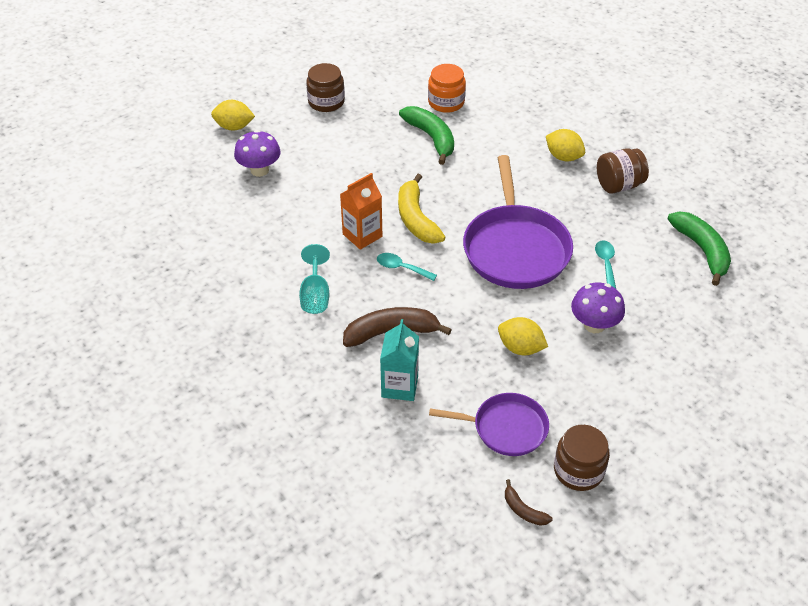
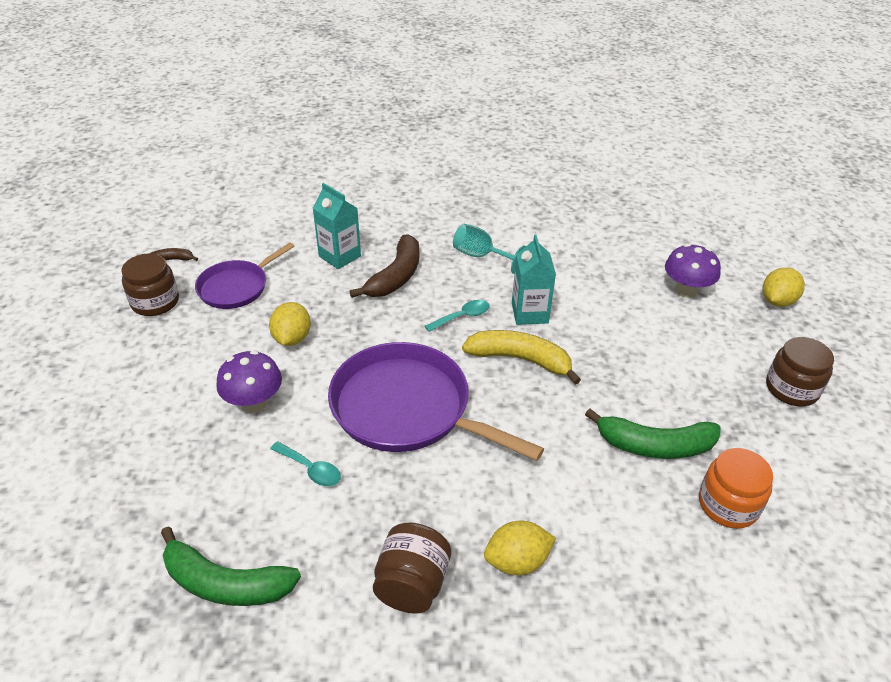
camera: 125 degrees right, 5 degrees down
orange carton [340,173,382,250] -> turquoise carton [512,235,556,325]
yellow lemon [498,317,548,355] -> yellow lemon turned 60 degrees counterclockwise [269,302,311,346]

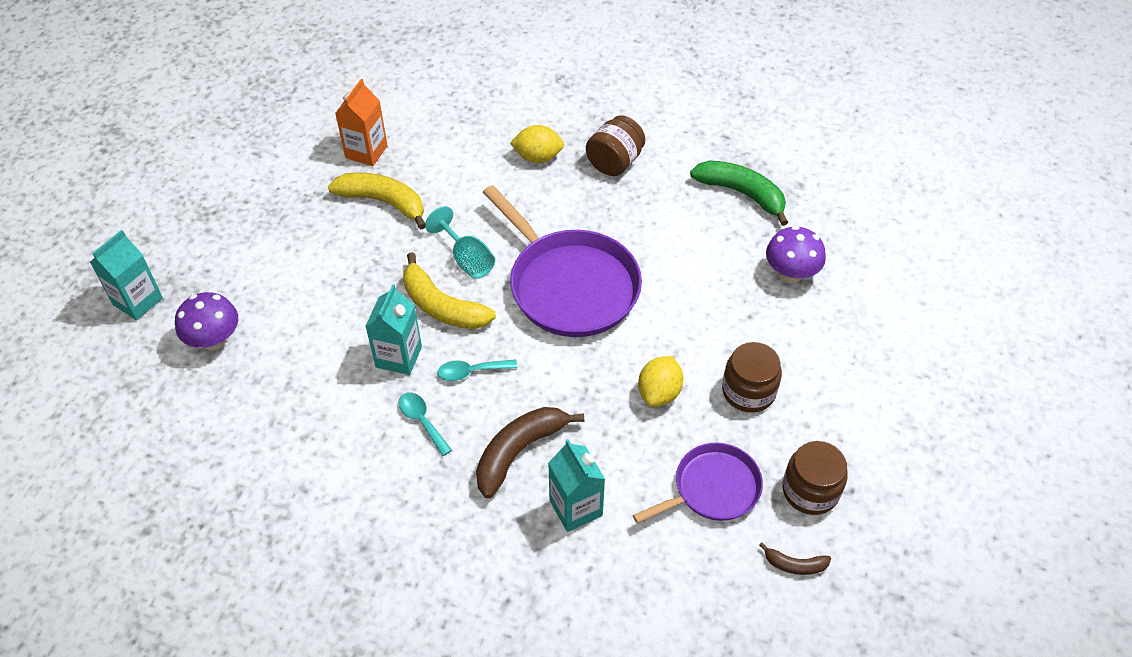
camera: 160 degrees left, 10 degrees up
purple mushroom [216,350,282,413] -> purple mushroom moved to [766,226,826,283]
turquoise spoon [270,441,341,486] -> turquoise spoon moved to [399,392,452,456]
turquoise goblet [453,224,526,274] -> turquoise goblet moved to [425,206,495,279]
green banana [585,409,721,459] -> yellow banana [328,173,425,229]
orange jar [699,448,773,529] -> orange carton [335,79,388,166]
yellow lemon [763,267,805,307] -> turquoise carton [90,230,163,320]
brown jar [766,337,834,406] -> brown jar moved to [722,342,782,413]

